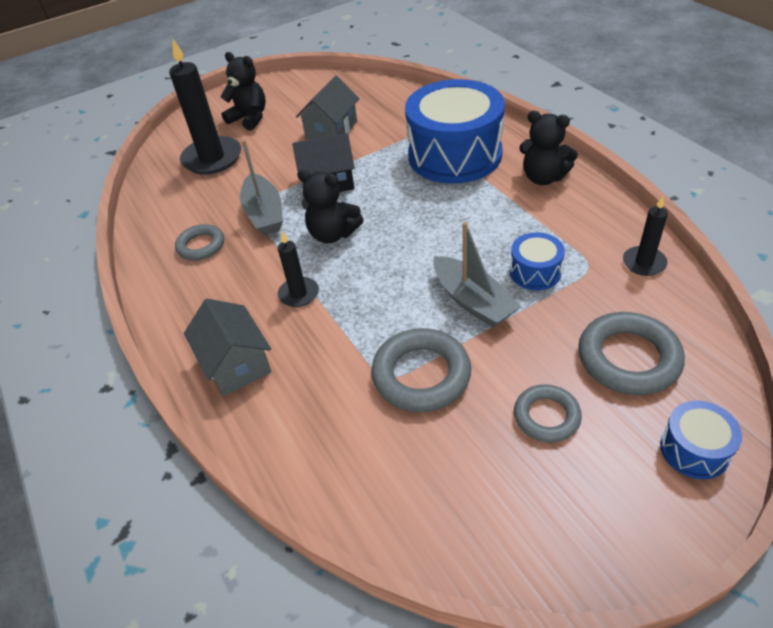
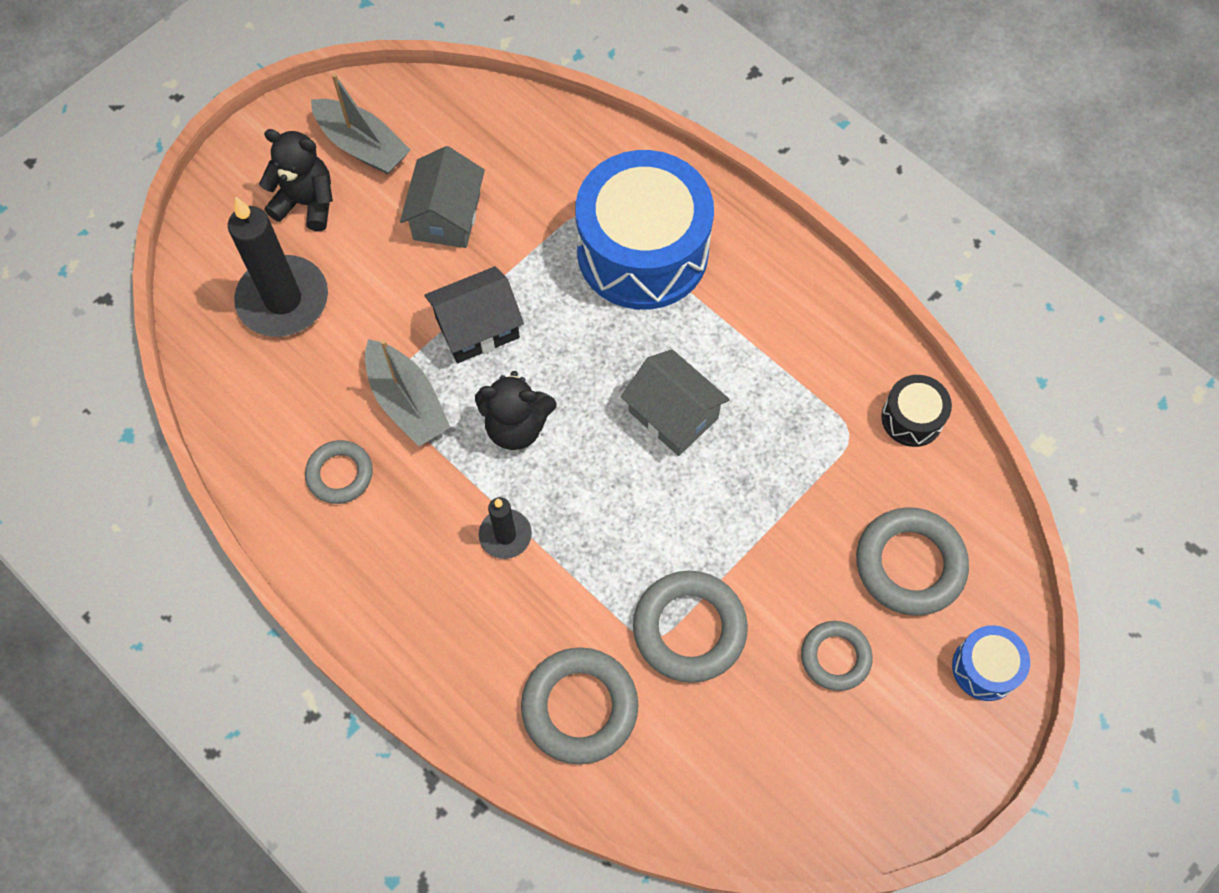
camera: 20 degrees left, 20 degrees up
grey house [184,299,271,396] -> grey house moved to [621,349,730,456]
grey boat [433,222,521,328] -> grey boat moved to [311,73,411,175]
blue drum [510,232,565,290] -> none
black teddy bear [519,111,578,185] -> none
black candle [623,196,668,276] -> black drum [881,375,952,447]
none -> grey ring [521,647,638,764]

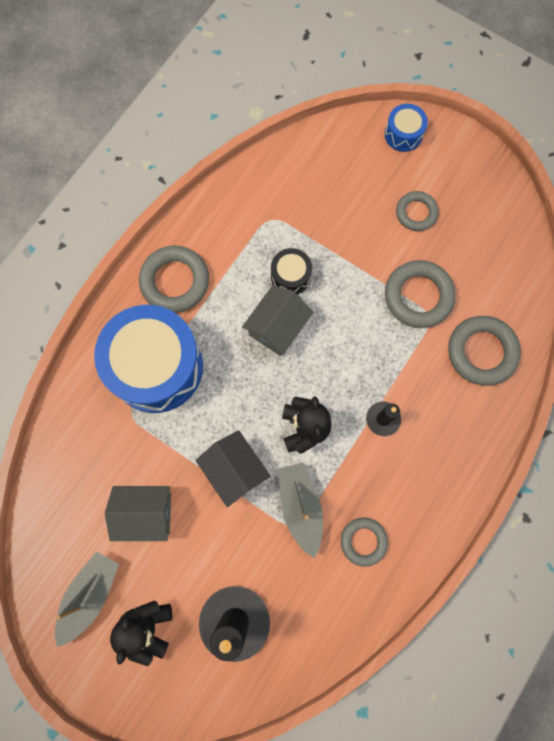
camera: 100 degrees left, 10 degrees up
grey boat [365,339,451,446] -> grey boat turned 60 degrees counterclockwise [278,463,323,558]
grey ring [856,507,969,616] -> grey ring moved to [139,246,209,313]
black drum [881,375,952,447] -> black drum moved to [271,248,312,295]

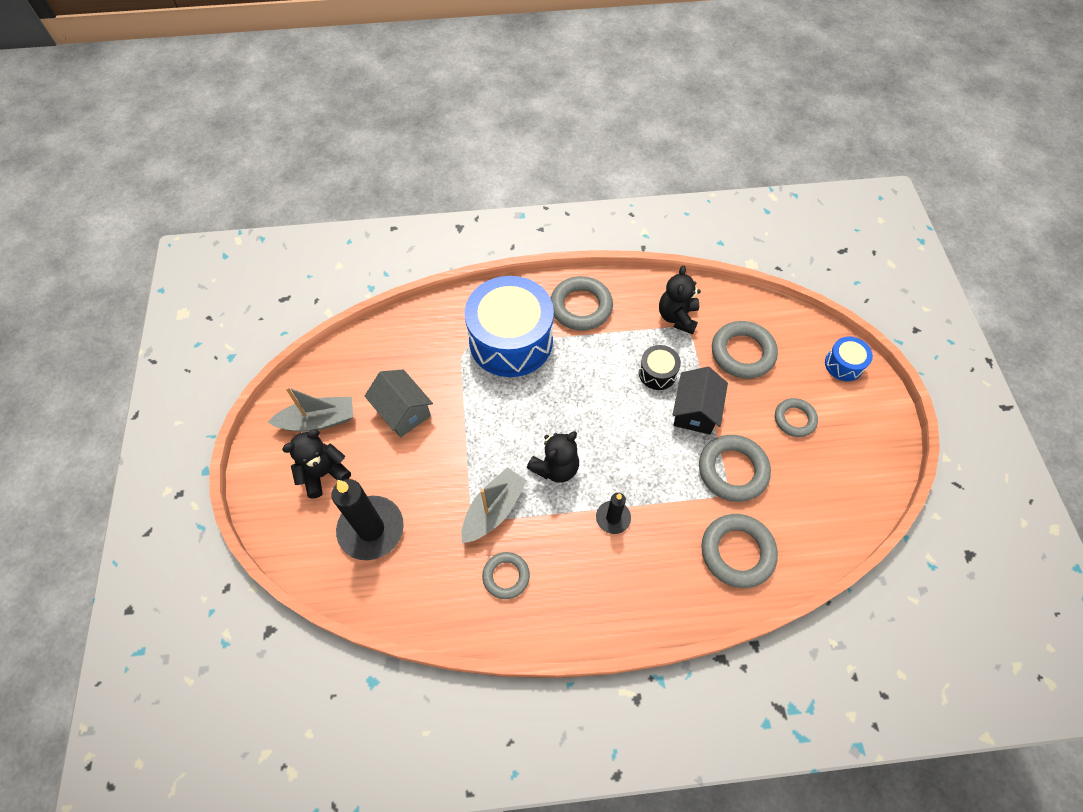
camera: 50 degrees right, 15 degrees down
black house [196,430,271,507] -> black house moved to [672,367,728,434]
grey house [242,285,314,356] -> none
none -> black teddy bear [659,265,701,334]
none -> grey ring [712,321,778,379]

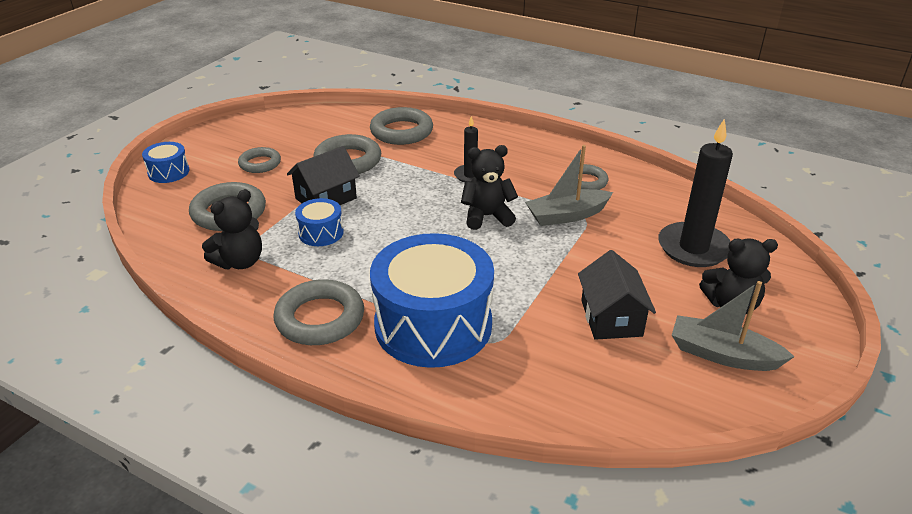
camera: 145 degrees left, 25 degrees down
grey house [365,370,433,437] -> black house [578,250,656,340]
black drum [639,345,681,390] -> blue drum [295,198,344,246]

